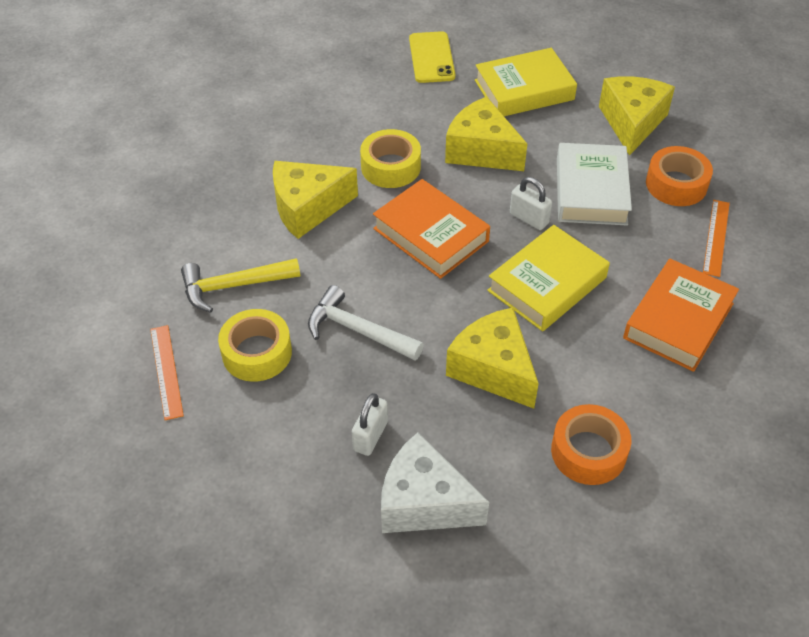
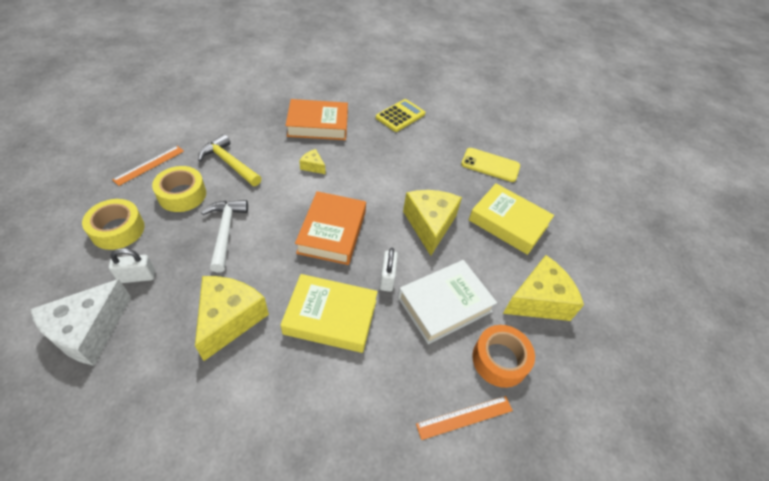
camera: 50 degrees right, 0 degrees up
yellow cheese [273,161,358,239] -> yellow cheese [299,149,325,174], size x0.46
yellow tape [360,129,421,188] -> yellow tape moved to [82,199,145,250]
white cheese [381,432,489,533] -> white cheese turned 135 degrees counterclockwise [30,279,131,366]
yellow phone [409,31,455,83] -> yellow phone turned 60 degrees clockwise [461,148,520,182]
orange tape [551,404,631,485] -> none
orange book [623,259,739,372] -> orange book moved to [285,99,348,140]
none -> yellow calculator [376,99,425,132]

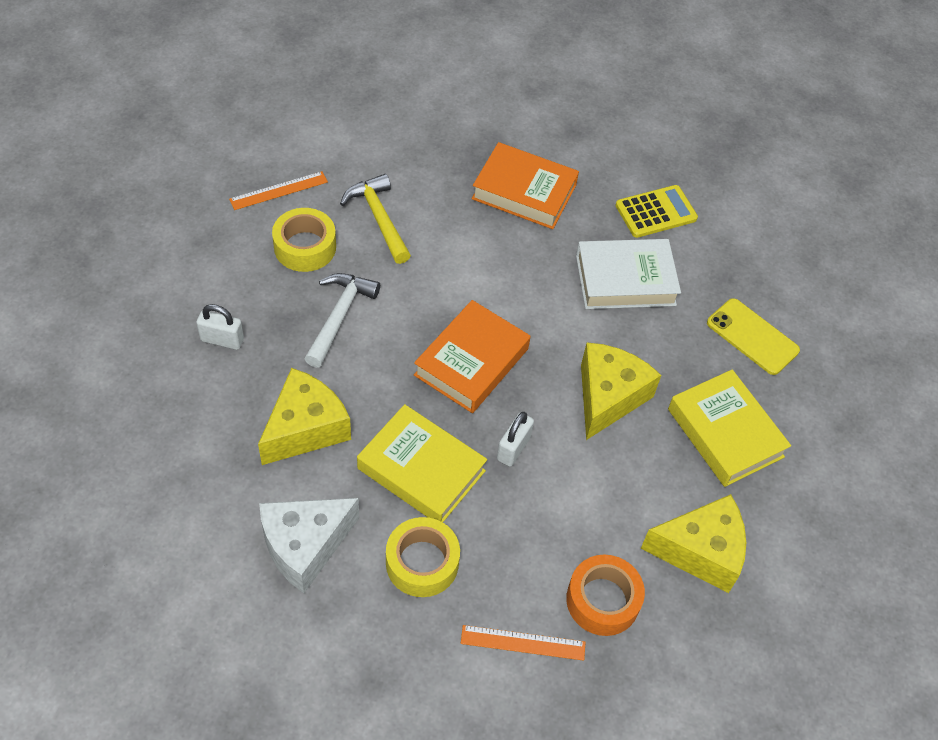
camera: 25 degrees right, 5 degrees up
white cheese [30,279,131,366] -> white cheese moved to [259,498,359,593]
yellow tape [82,199,145,250] -> yellow tape moved to [386,517,460,597]
yellow cheese [299,149,325,174] -> none
white book [398,260,497,344] -> white book moved to [576,239,681,309]

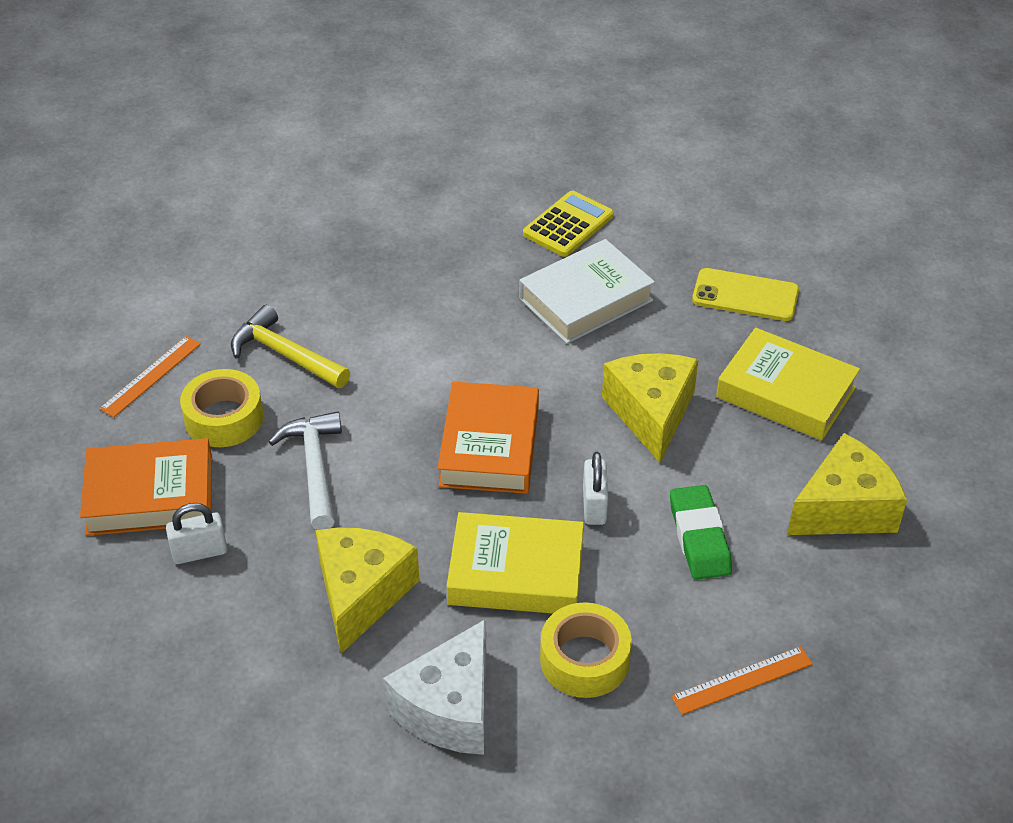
camera: 25 degrees left, 10 degrees down
orange book [472,142,579,229] -> orange book moved to [80,438,212,536]
orange tape [566,555,645,636] -> none
none -> green eraser [670,485,732,580]

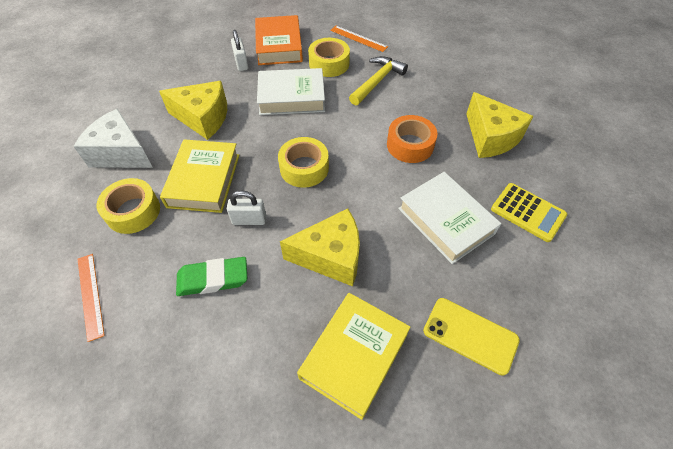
camera: 90 degrees right, 10 degrees up
white hammer [269,411,342,530] -> white book [257,68,325,115]
orange book [438,382,539,494] -> yellow tape [278,137,329,188]
yellow phone [692,268,799,321] -> yellow phone turned 75 degrees counterclockwise [423,298,520,376]
yellow cheese [787,433,907,535] -> yellow cheese moved to [466,92,534,158]
none -> orange tape [387,115,437,163]

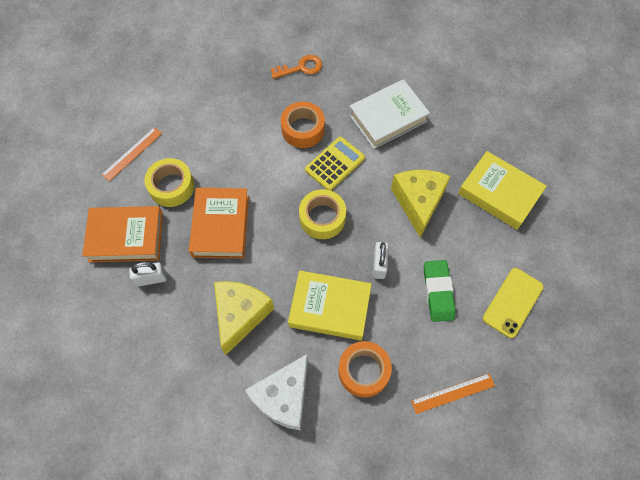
camera: 85 degrees left, 10 degrees up
yellow tape [97,178,160,234] -> orange tape [338,341,392,397]
white book [257,68,325,115] -> orange book [189,188,249,258]
yellow hammer [349,56,408,106] -> none
yellow phone [423,298,520,376] -> yellow phone moved to [483,268,544,338]
yellow cheese [466,92,534,158] -> orange key [270,55,322,79]
yellow calculator [491,183,567,242] -> yellow calculator moved to [305,137,365,191]

